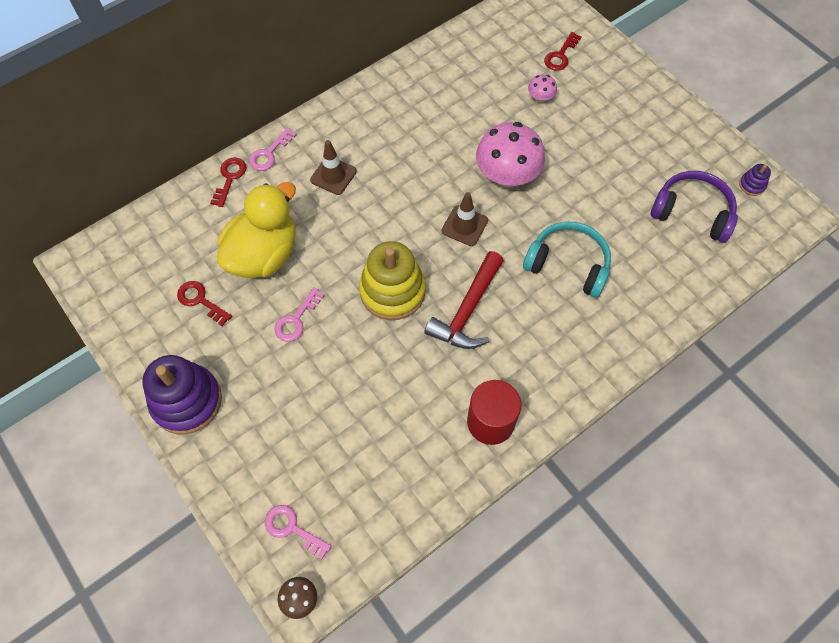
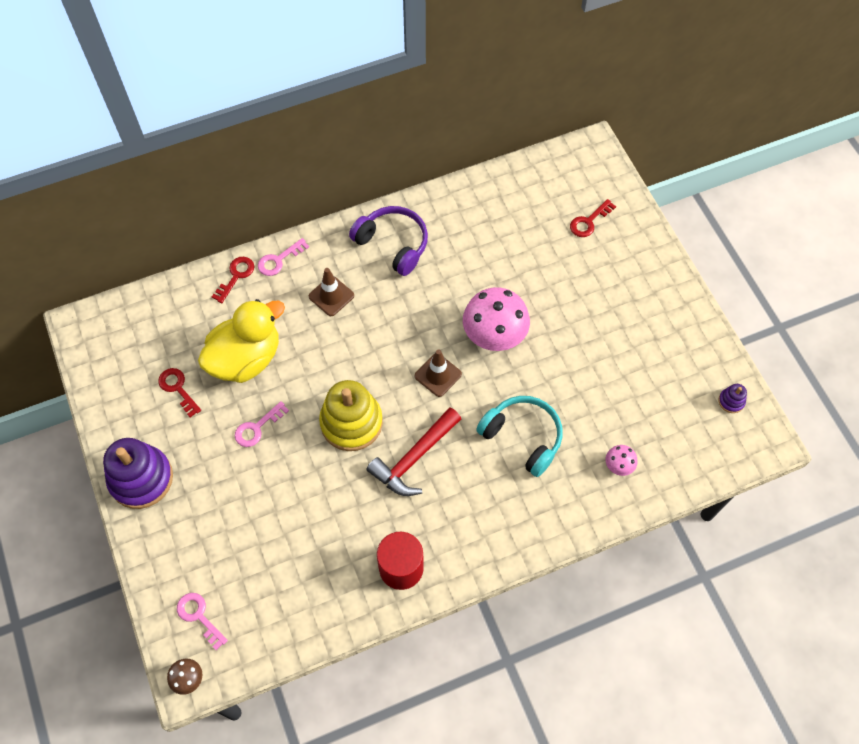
camera: 15 degrees right, 0 degrees up
pink mushroom [528,74,557,103] -> pink mushroom moved to [606,445,638,476]
purple headphones [650,171,738,243] -> purple headphones moved to [349,206,428,276]

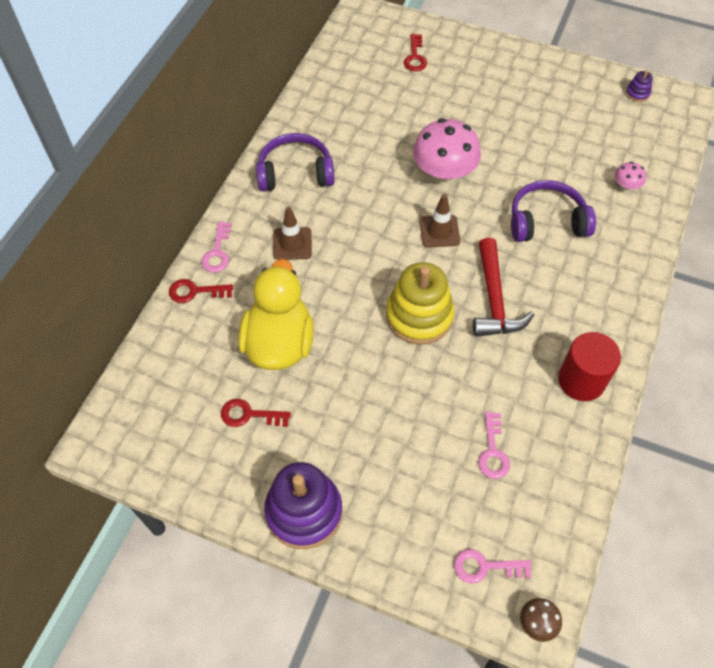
camera: 45 degrees left, 5 degrees down
red key [212,257,255,303] -> red key turned 75 degrees counterclockwise [169,279,233,303]
pink key [235,401,289,447] -> pink key moved to [478,412,510,479]
turquoise headphones [476,396,563,477] -> purple headphones [511,180,596,242]

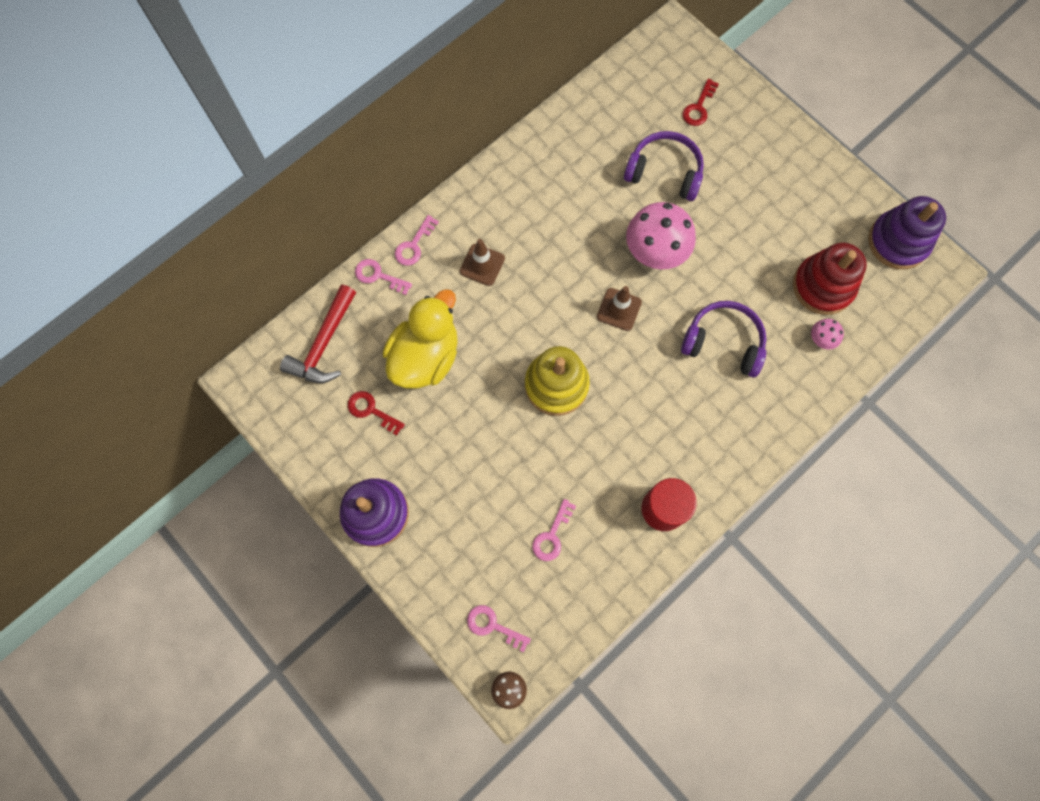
camera: 25 degrees right, 15 degrees up
red key [169,279,233,303] -> pink key [355,259,412,295]
purple headphones [256,133,335,192] -> purple headphones moved to [624,131,704,201]
red hammer [473,238,534,337] -> red hammer moved to [280,285,356,383]
purple stacking toy [626,70,653,102] -> purple stacking toy [868,196,946,269], size x2.35
none -> red stacking toy [793,243,867,315]

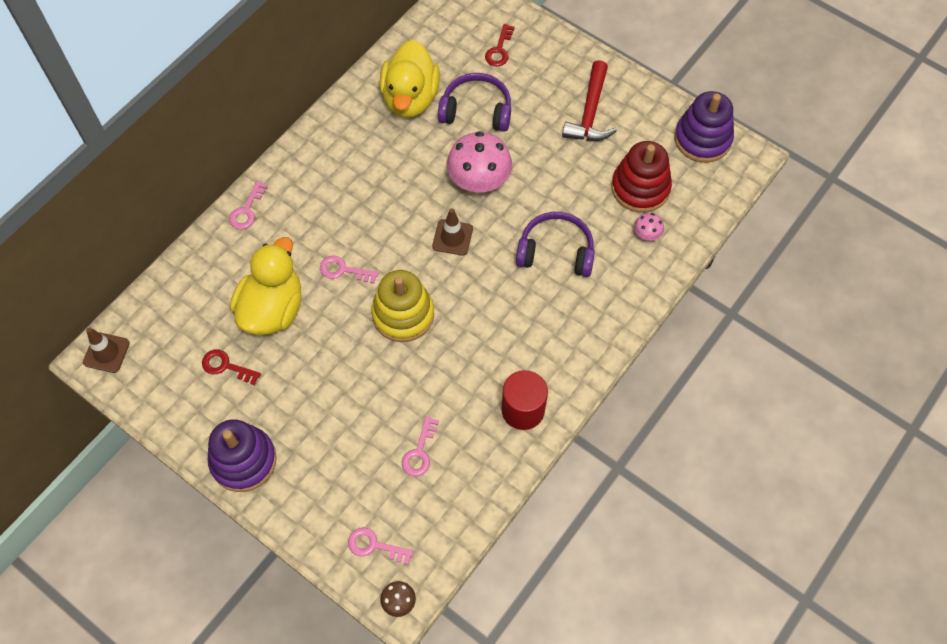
camera: 10 degrees left, 10 degrees down
red hammer [280,285,356,383] -> red hammer moved to [562,60,617,141]
pink key [355,259,412,295] -> pink key moved to [320,256,378,284]
brown traffic cone [460,239,505,286] -> brown traffic cone moved to [83,328,130,373]
none -> yellow duck [379,39,440,118]

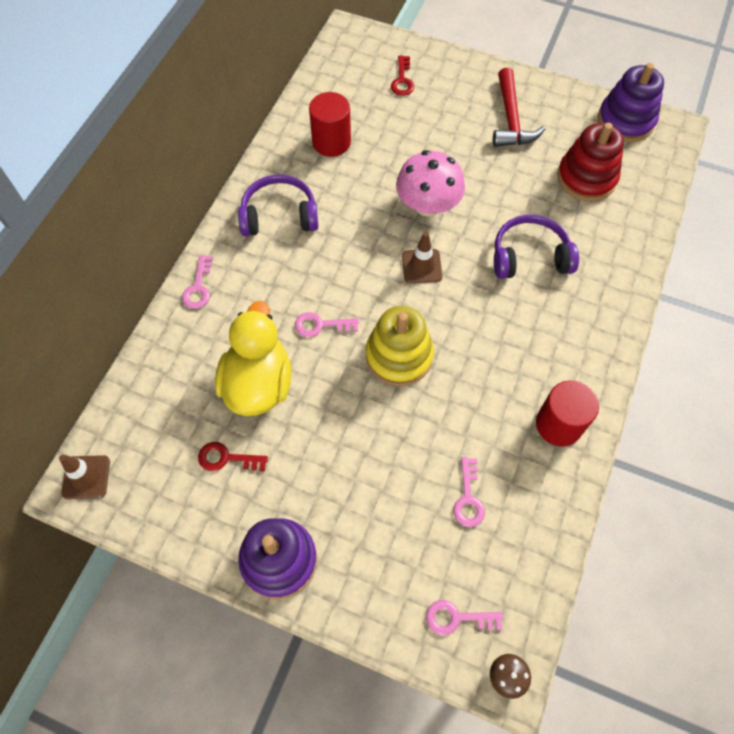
camera: 15 degrees left, 0 degrees up
yellow duck [379,39,440,118] -> red cylinder [309,92,351,157]
purple headphones [438,73,511,132] -> purple headphones moved to [238,174,318,236]
pink mushroom [634,213,664,241] -> none

